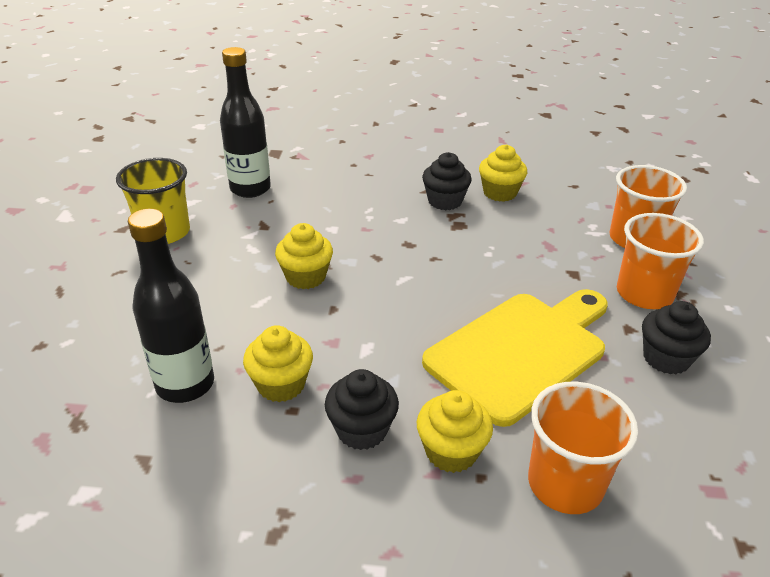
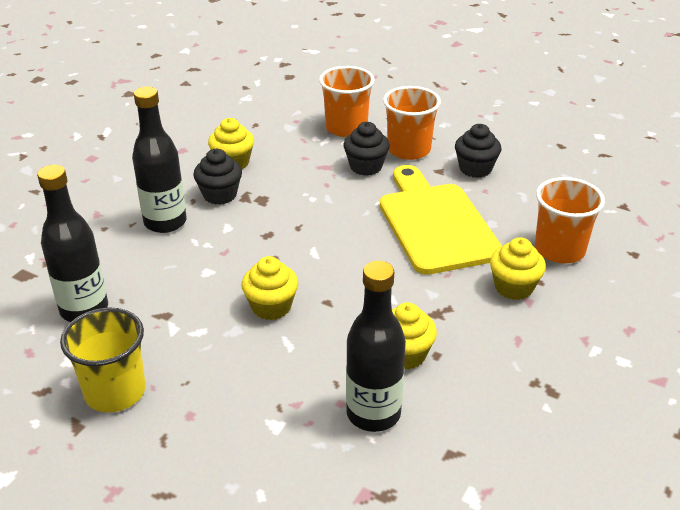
camera: 65 degrees left, 0 degrees up
black cupcake [325,369,399,450] -> black cupcake moved to [344,122,390,176]
none -> black bottle [132,87,187,233]

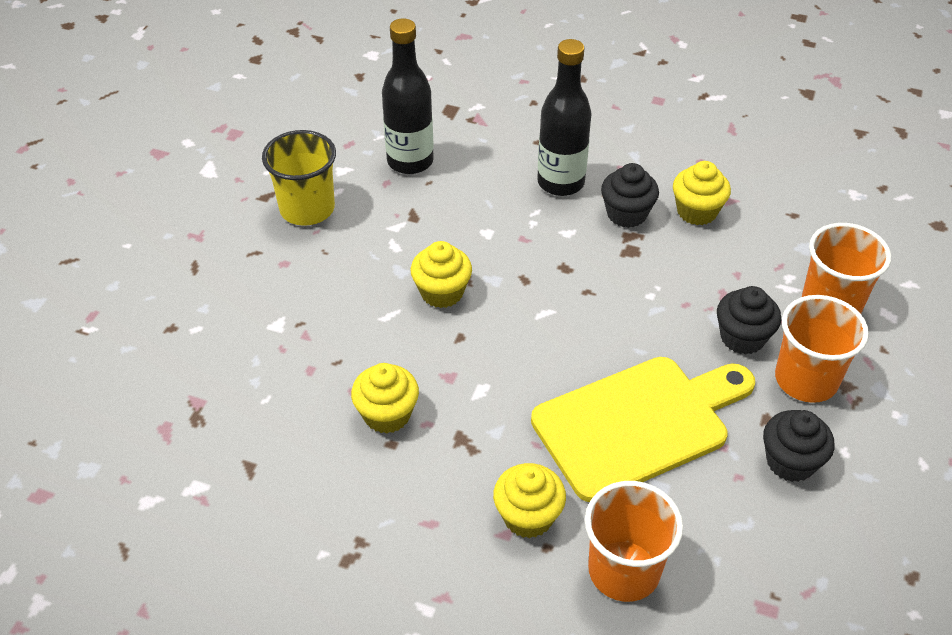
camera: 80 degrees right, 10 degrees up
black bottle [346,261,406,432] -> none

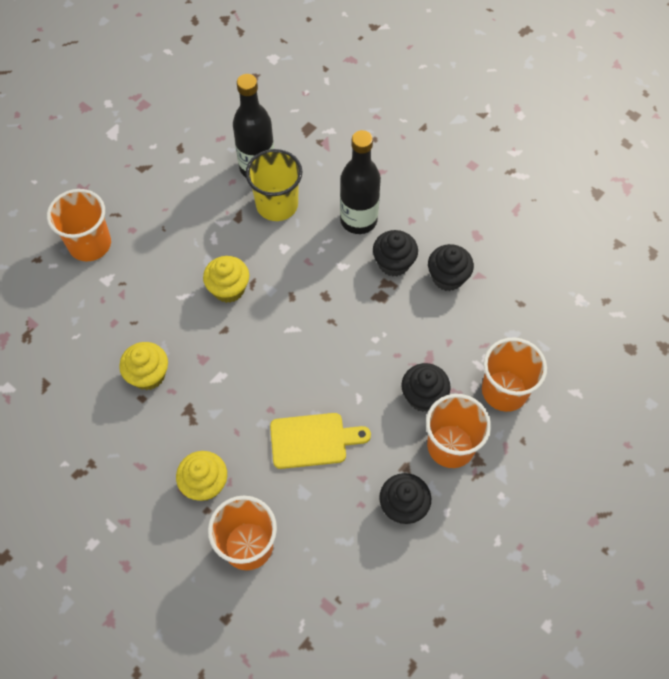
camera: 20 degrees right, 15 degrees up
yellow cup [262,130,336,226] -> yellow cup moved to [245,149,302,221]
yellow cutting board [531,357,755,502] -> yellow cutting board [270,413,371,469], size x0.59
yellow cupcake [673,161,731,225] -> black cupcake [428,244,474,291]
none -> orange cup [47,189,111,261]

